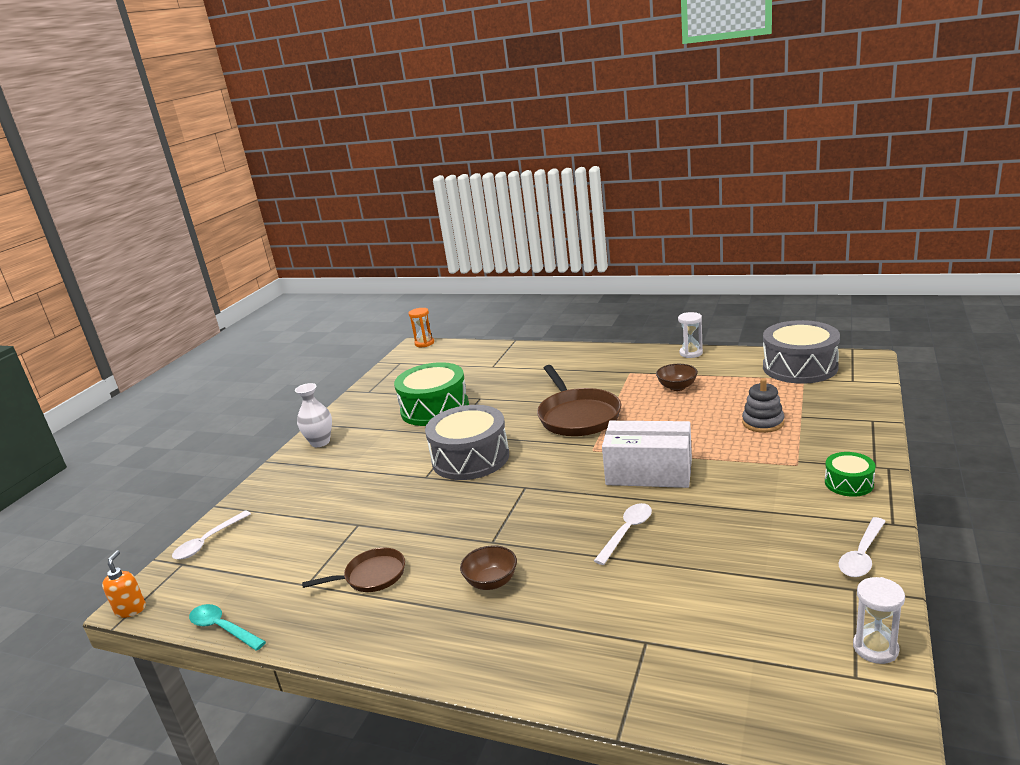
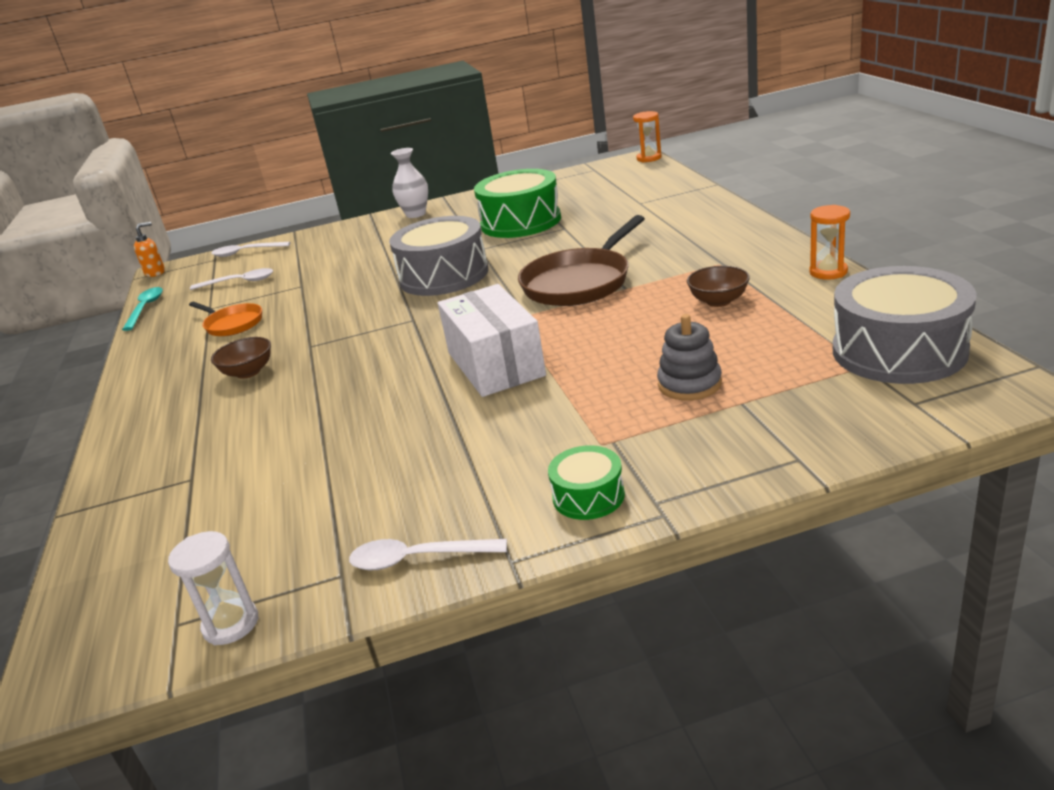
camera: 55 degrees right, 5 degrees up
brown pan [302,548,405,592] -> orange pan [189,302,262,336]
white spoon [594,503,652,565] -> white spoon moved to [190,268,273,290]
white hourglass [678,312,703,358] -> orange hourglass [809,205,850,280]

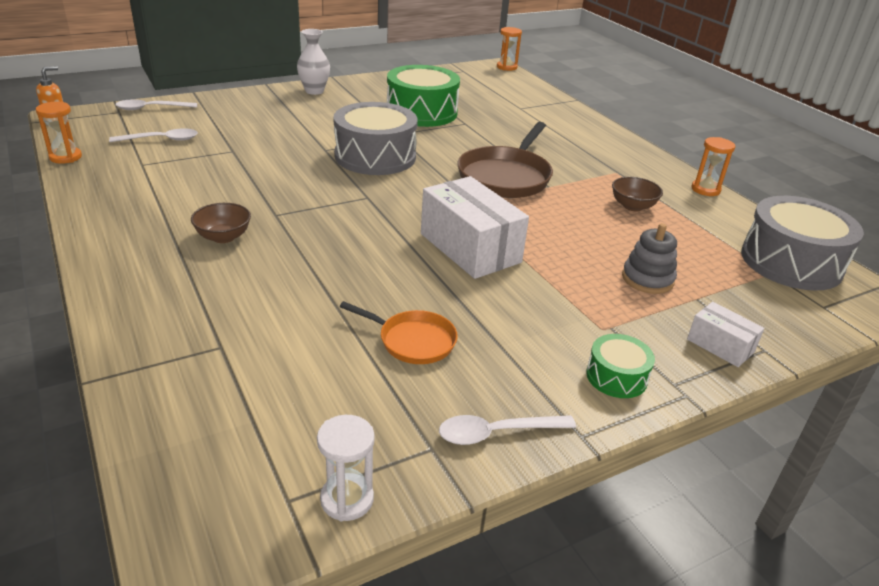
camera: 20 degrees left, 5 degrees up
turquoise spoon [122,287,163,331] -> orange hourglass [36,102,82,164]
orange pan [189,302,262,336] -> orange pan moved to [340,301,458,364]
none -> white box [687,302,765,367]

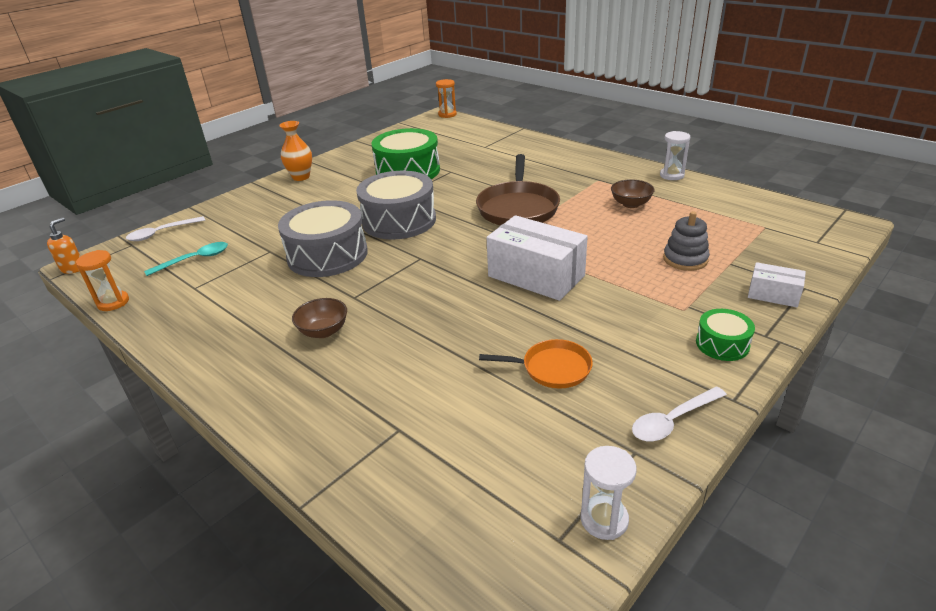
camera: 15 degrees left, 0 degrees up
white spoon [109,128,198,142] -> turquoise spoon [144,242,228,276]
white vase [297,29,330,95] -> orange vase [279,121,312,181]
orange hourglass [691,137,735,196] -> white hourglass [660,131,690,180]
grey drum [741,196,864,291] -> grey drum moved to [278,200,368,277]

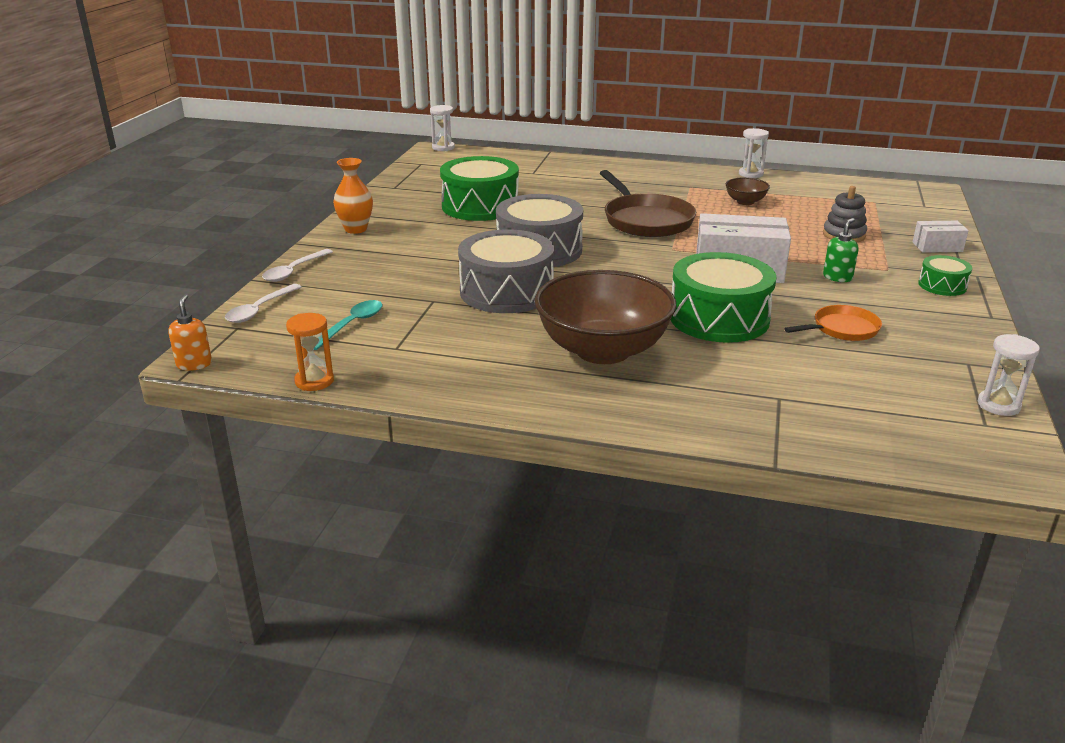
camera: 30 degrees left, 5 degrees down
brown bowl [292,298,347,338] -> brown bowl [535,270,677,364], size x2.30
orange hourglass [436,79,457,118] -> white hourglass [430,105,455,151]
white spoon [632,386,727,441] -> white spoon moved to [262,249,333,282]
none -> green drum [671,252,777,343]
none -> green soap dispenser [823,218,859,282]

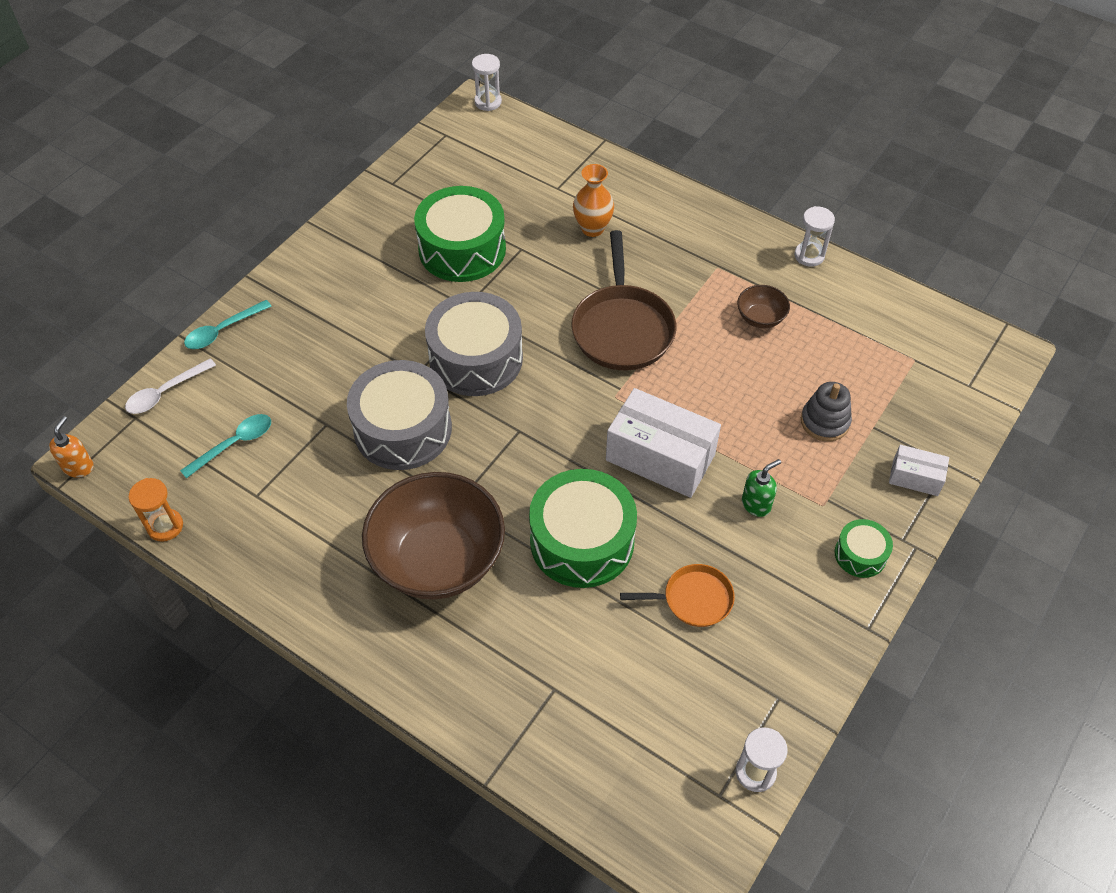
camera: 20 degrees right, 25 degrees up
white spoon [262,249,333,282] -> turquoise spoon [184,300,272,349]
orange vase [333,158,373,234] -> orange vase moved to [573,164,614,237]

